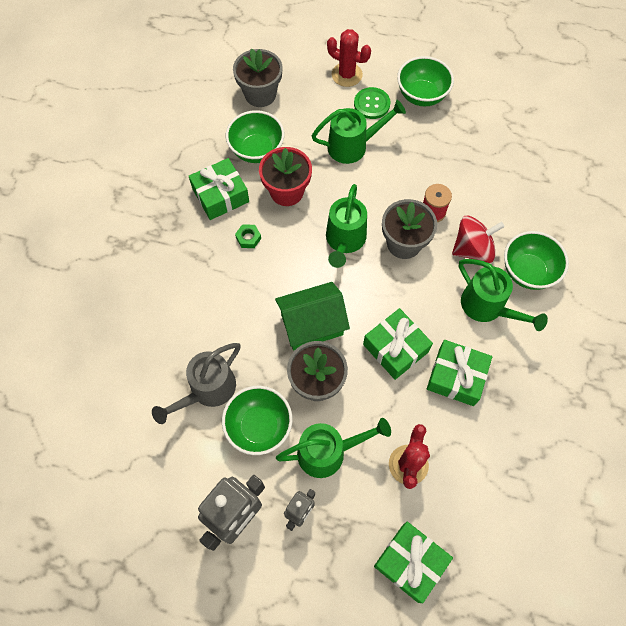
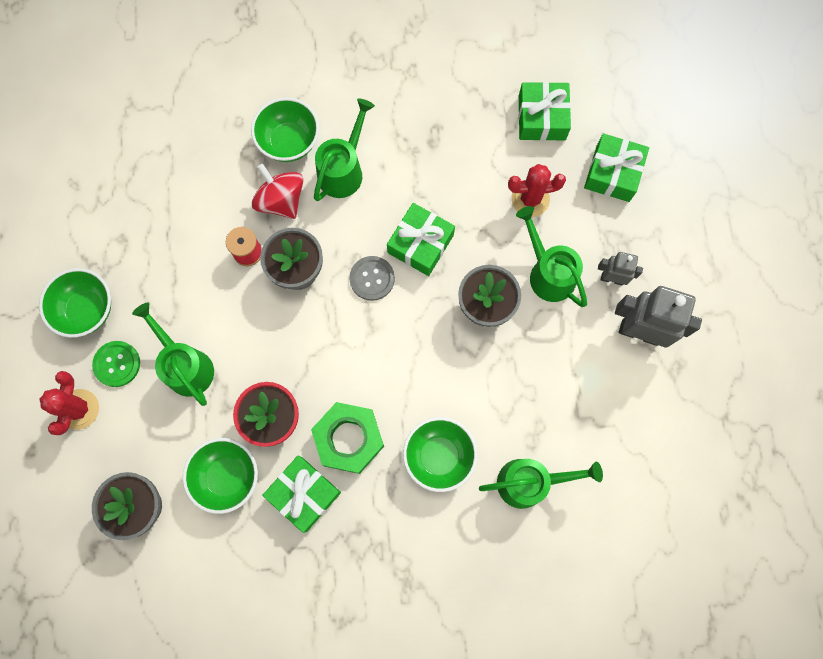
camera: 110 degrees left, 10 degrees up
grey watering can [152,343,240,424] -> none
green bowl [222,386,293,455] -> green bowl moved to [403,417,477,492]
green nut [235,224,261,248] -> green nut [311,402,384,474], size x2.40
green house [275,282,350,350] -> none
green watering can [326,184,367,268] -> green watering can moved to [479,459,603,509]
green gift [427,340,492,406] -> green gift moved to [518,82,571,141]
none -> grey button [349,256,395,301]

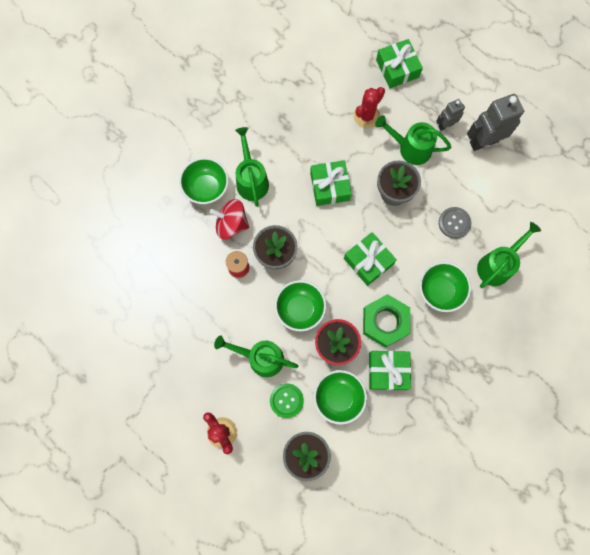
camera: 40 degrees left, 0 degrees up
green bowl [39,268,111,338] -> green bowl moved to [275,280,326,331]
green button [92,341,140,387] -> green button moved to [270,383,304,418]
grey button [349,256,395,301] -> grey button moved to [439,207,471,239]
green gift [518,82,571,141] -> green gift moved to [344,232,397,286]

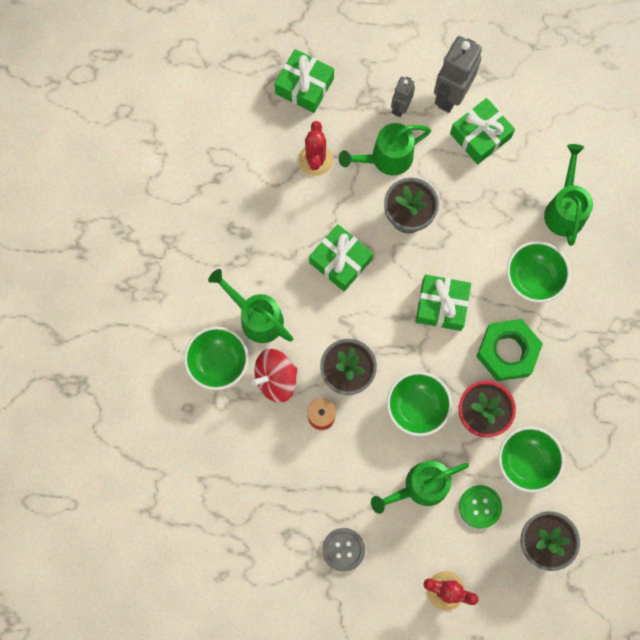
camera: 40 degrees left, 0 degrees up
green gift [369,351,411,390] -> green gift moved to [450,98,515,165]
grey button [439,207,471,239] -> grey button moved to [322,528,365,572]

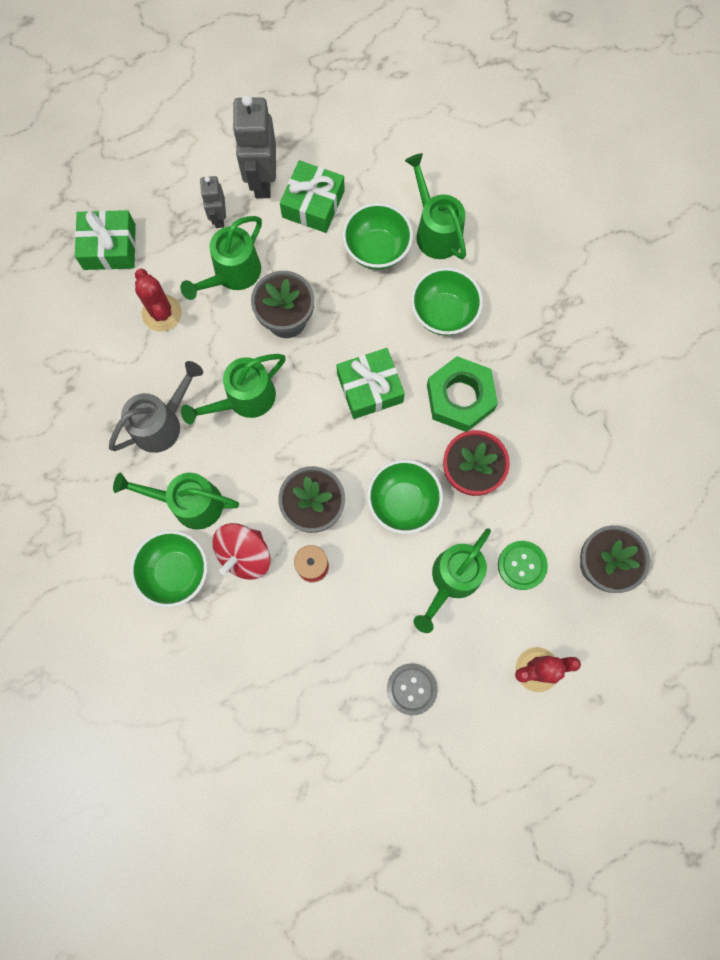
camera: 30 degrees left, 0 degrees up
green gift [309,224,373,291] -> green watering can [181,354,286,424]
green bowl [498,427,565,493] -> green bowl moved to [342,203,413,270]
none -> grey watering can [109,361,203,453]

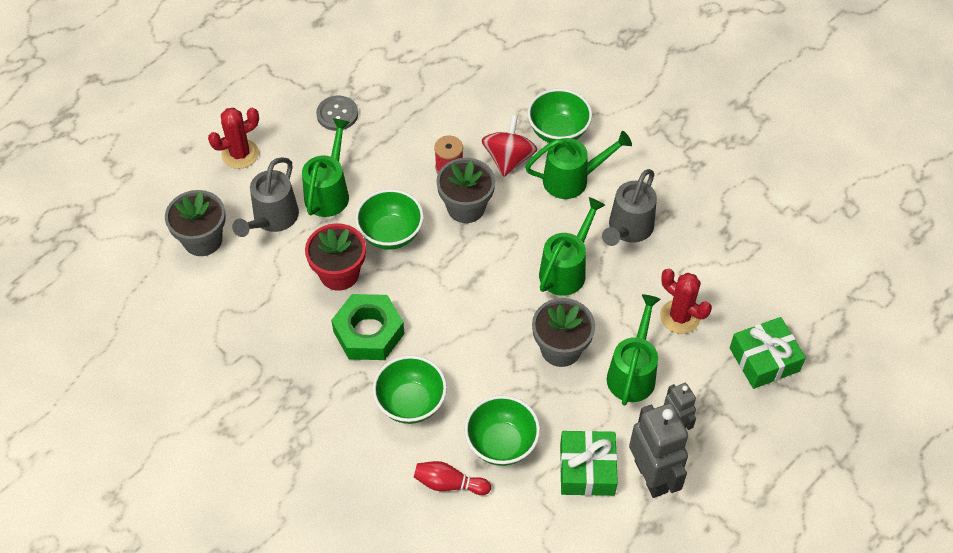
camera: 160 degrees right, 20 degrees down
green gift [337,348,405,419] -> none
green watering can [405,153,466,259] -> red bowling pin [414,461,491,495]
green button [498,541,548,590] -> grey watering can [232,157,299,237]

